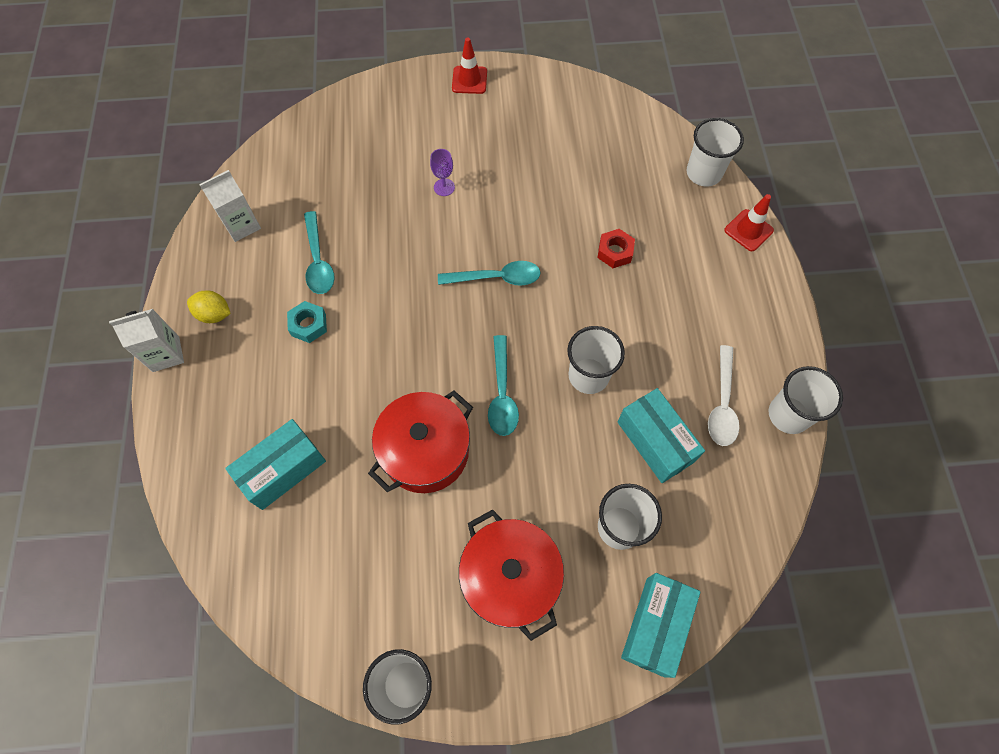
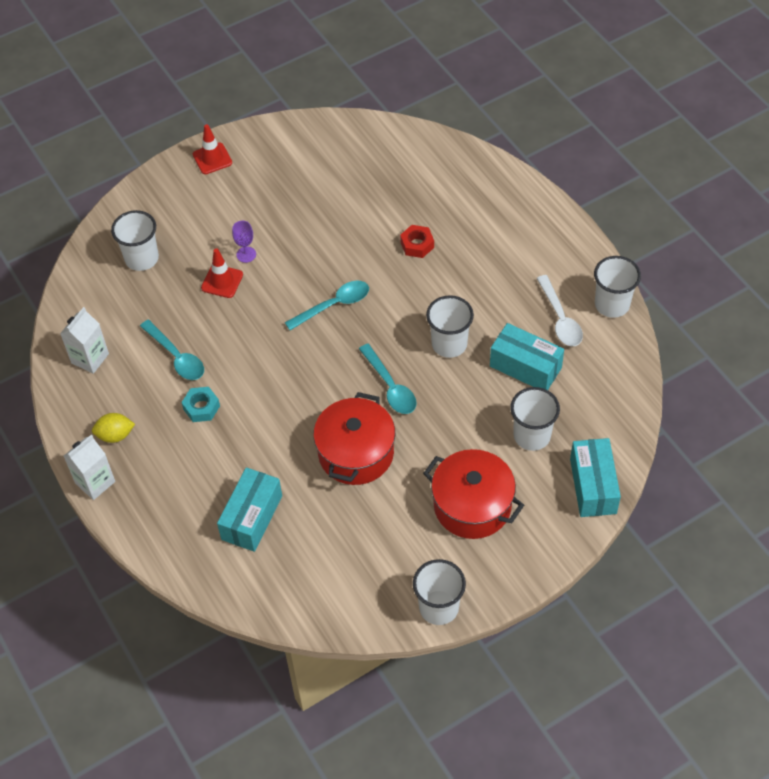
camera: 25 degrees left, 10 degrees down
white cup [686,118,744,186] -> white cup moved to [111,210,159,271]
red traffic cone [724,194,774,251] -> red traffic cone moved to [201,248,243,298]

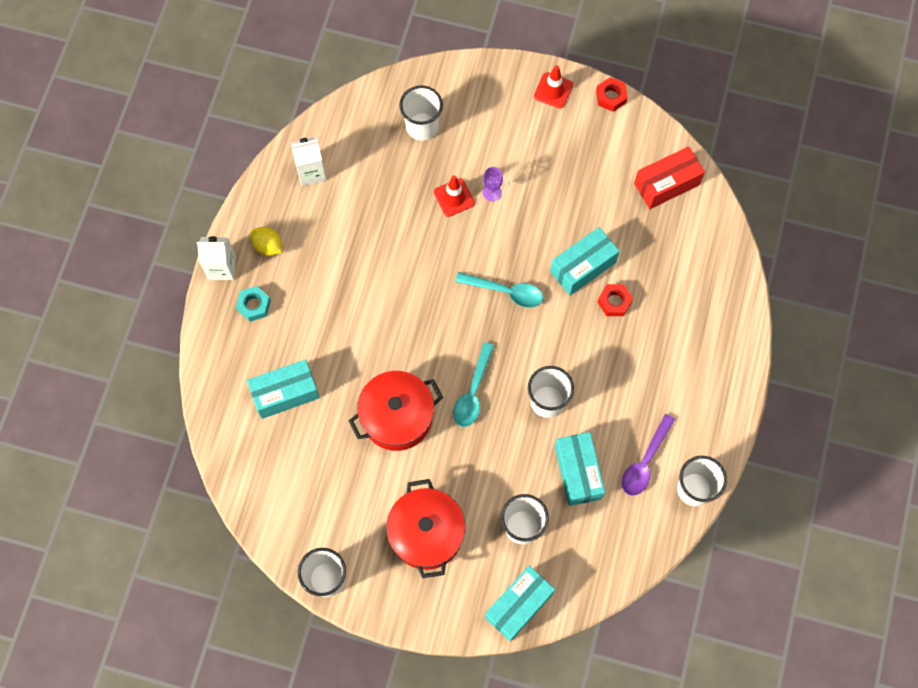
camera: 45 degrees right, 15 degrees up
turquoise spoon [140,320,204,380] -> none
turquoise nut [182,387,220,422] -> turquoise nut moved to [236,286,271,322]
white spoon [536,275,583,346] -> purple spoon [622,414,675,496]
none -> turquoise box [550,227,620,295]
none -> red nut [596,77,628,112]
none -> red box [634,146,705,209]

